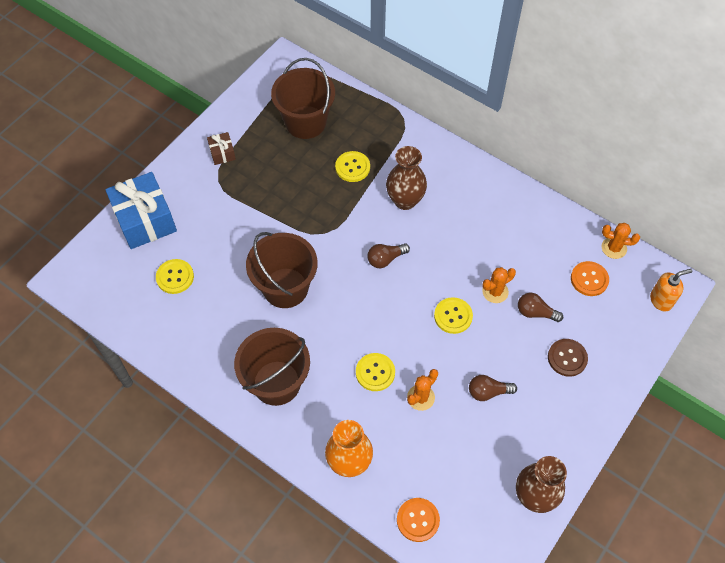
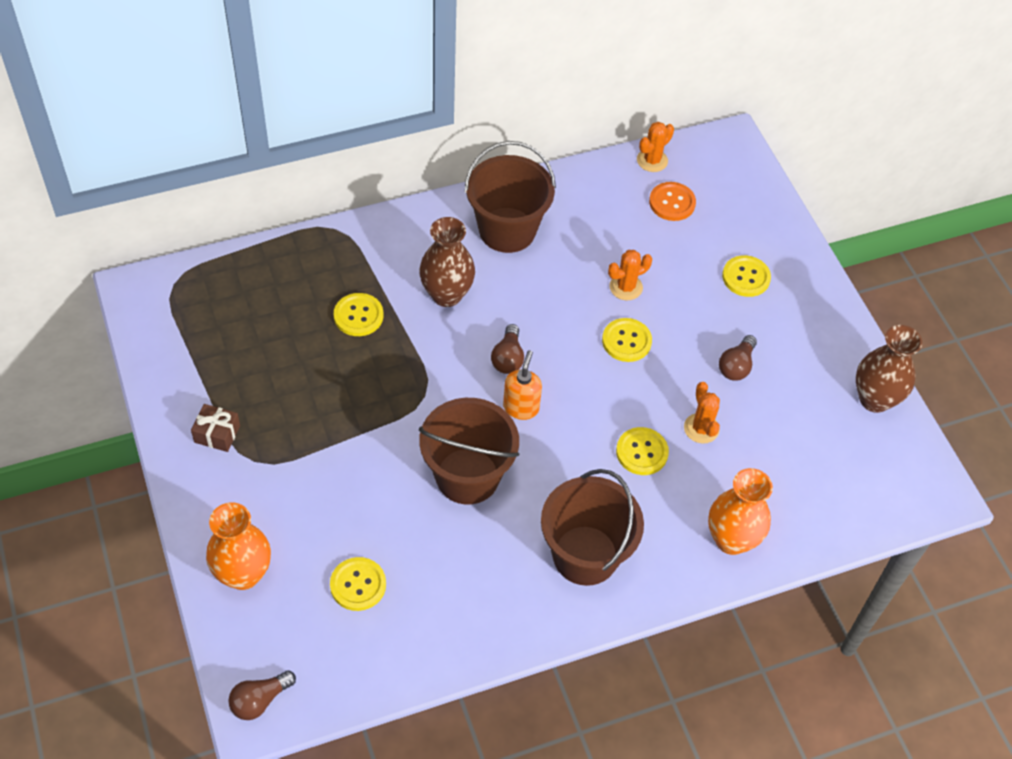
camera: 60 degrees left, 5 degrees down
blue gift [105,172,177,249] -> orange vase [206,502,271,590]
brown bucket [271,58,335,139] -> brown bucket moved to [464,141,556,253]
orange button [397,498,440,542] -> none
orange cactus [482,267,516,303] -> orange cactus turned 60 degrees clockwise [608,250,652,300]
brown light bulb [518,293,563,322] -> brown light bulb moved to [228,670,296,720]
brown button [548,339,588,377] -> yellow button [722,255,771,297]
orange soap dispenser [650,269,692,311] -> orange soap dispenser moved to [503,350,542,420]

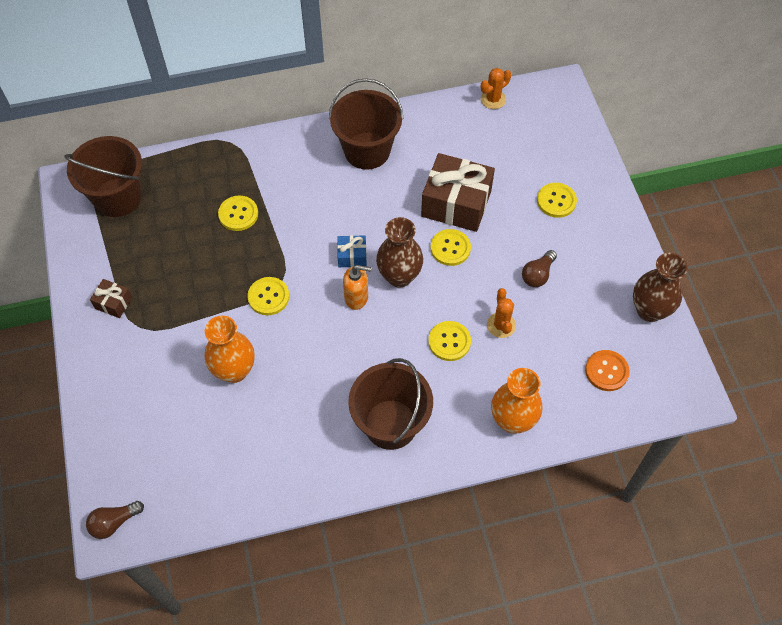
camera: 10 degrees right, 5 degrees up
orange vase [206,502,271,590] -> orange vase moved to [205,316,255,383]
yellow button [330,557,386,611] -> yellow button moved to [247,277,289,315]
brown vase [419,217,475,307] -> brown vase moved to [376,217,423,288]
brown bucket [419,398,519,504] -> brown bucket moved to [64,136,142,217]
brown light bulb [491,324,524,374] -> blue gift [337,235,367,267]
orange soap dispenser [503,350,542,420] -> orange soap dispenser turned 75 degrees clockwise [343,265,371,310]
orange cactus [608,250,652,300] -> brown gift [421,153,495,232]
orange button [649,182,696,221] -> orange button moved to [585,350,630,391]

